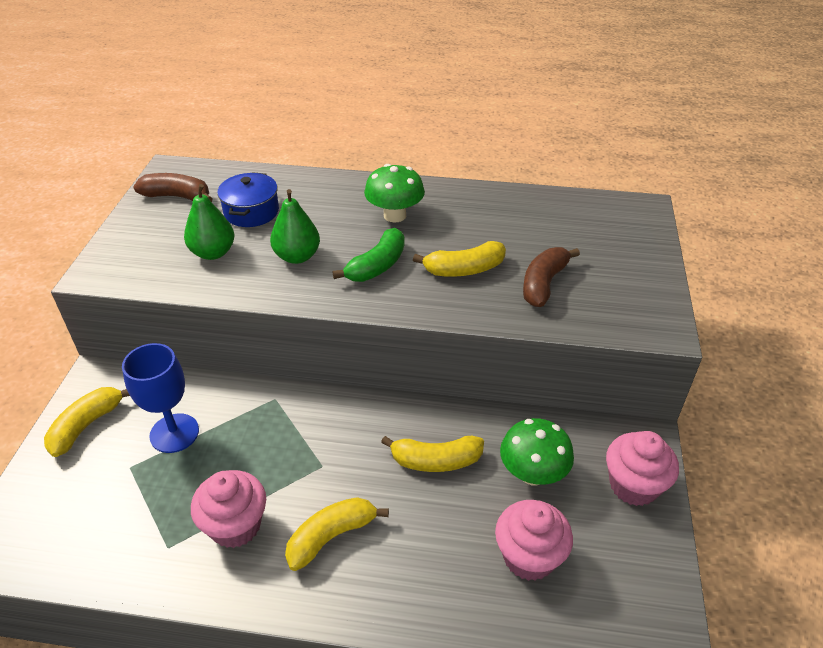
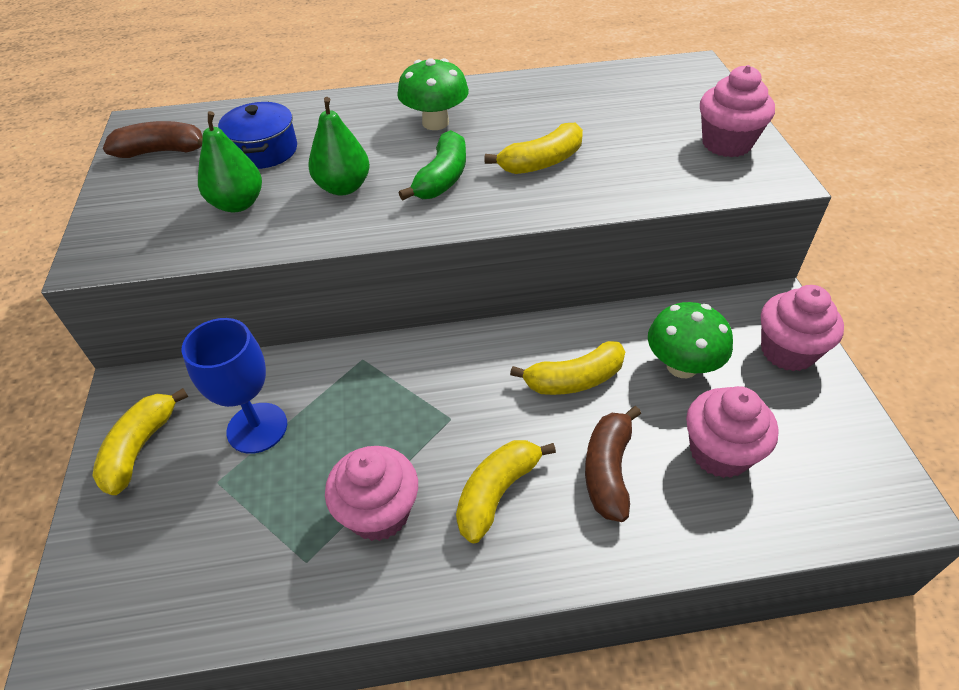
camera: 15 degrees left, 5 degrees up
brown banana [523,247,580,307] -> brown banana moved to [585,406,641,522]
none -> pink cupcake [700,65,775,157]

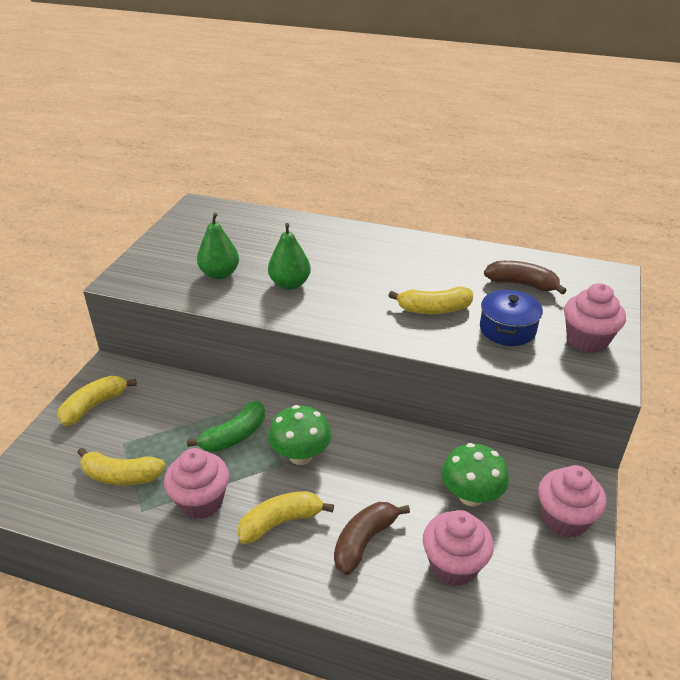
camera: 25 degrees right, 10 degrees down
brown banana [103,121,203,158] -> brown banana moved to [484,261,567,294]
blue goblet [181,318,287,454] -> none
blue pot [218,102,297,169] -> blue pot moved to [480,289,543,346]
green mushroom [397,58,469,130] -> green mushroom moved to [268,405,331,465]
green banana [399,130,466,200] -> green banana moved to [187,401,265,452]
yellow banana [510,341,625,395] -> yellow banana moved to [77,448,165,485]

